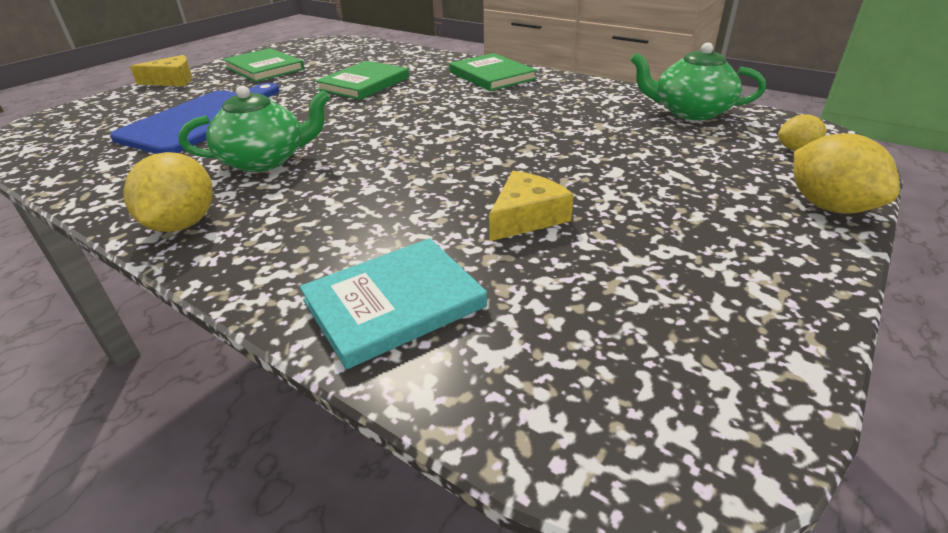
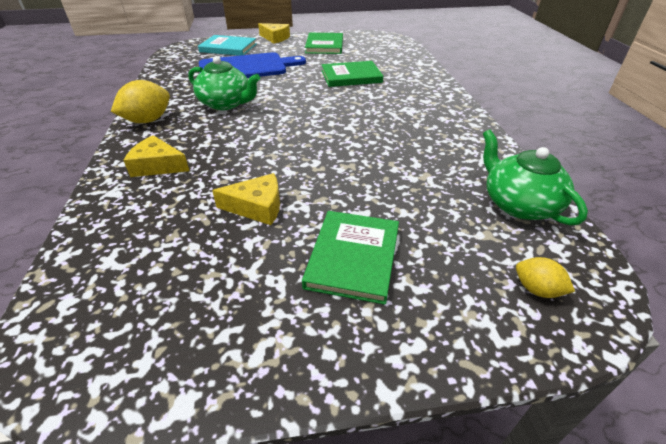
camera: 45 degrees right, 5 degrees up
turquoise book [300,238,487,370] -> turquoise book moved to [198,35,256,56]
green book [449,53,537,91] -> green book moved to [302,211,399,305]
yellow lemon [793,133,900,214] -> none
none -> yellow cheese [123,135,190,177]

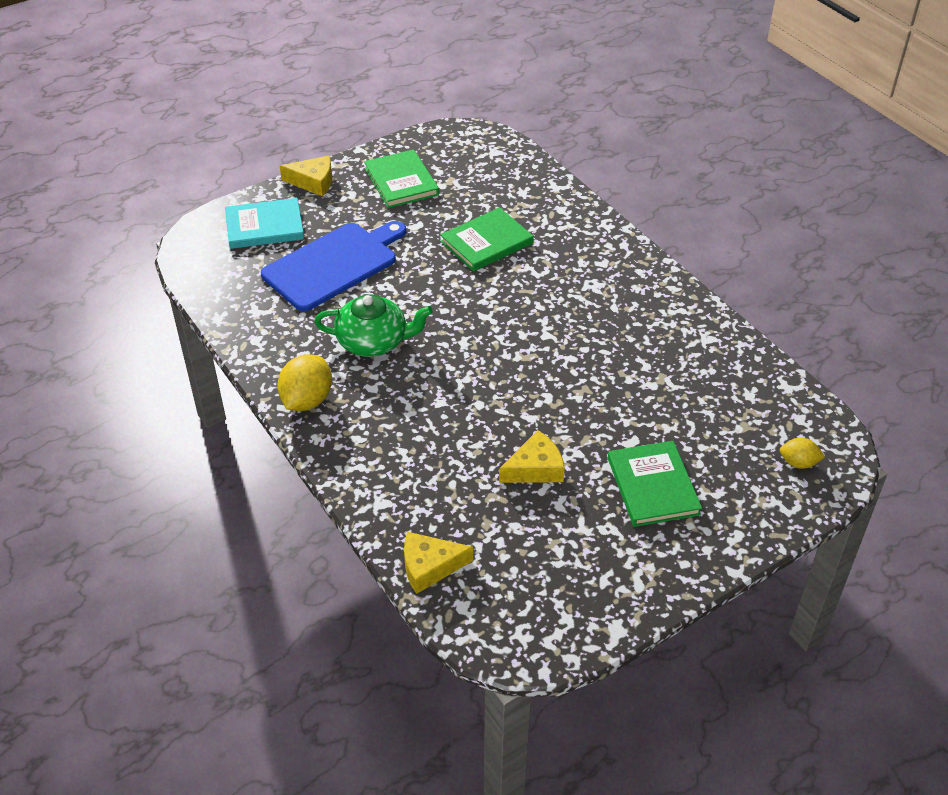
camera: 25 degrees left, 5 degrees up
yellow cheese [123,135,190,177] -> yellow cheese moved to [404,532,473,594]
green teapot [483,130,588,226] -> none

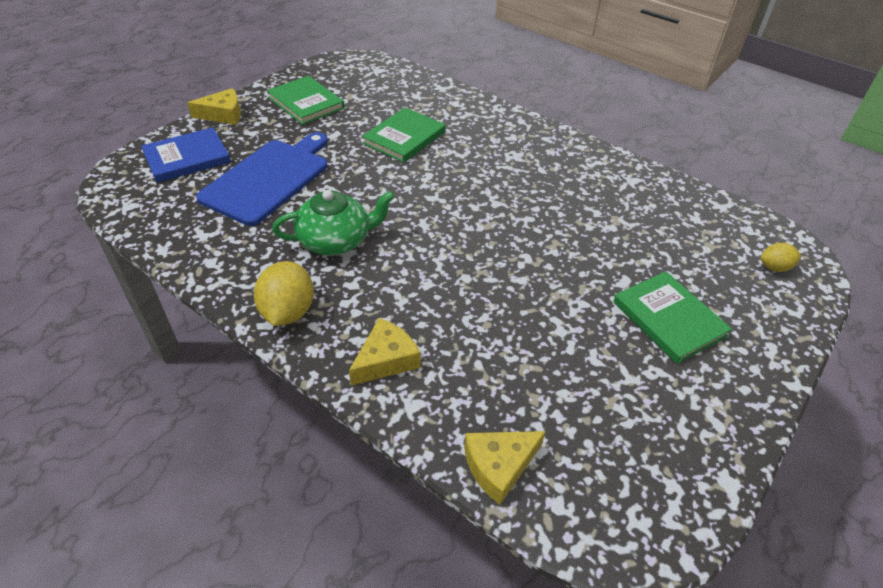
camera: 20 degrees left, 0 degrees up
turquoise book [225,198,304,249] -> blue book [141,127,231,183]
yellow cheese [499,430,565,483] -> yellow cheese moved to [349,318,420,386]

